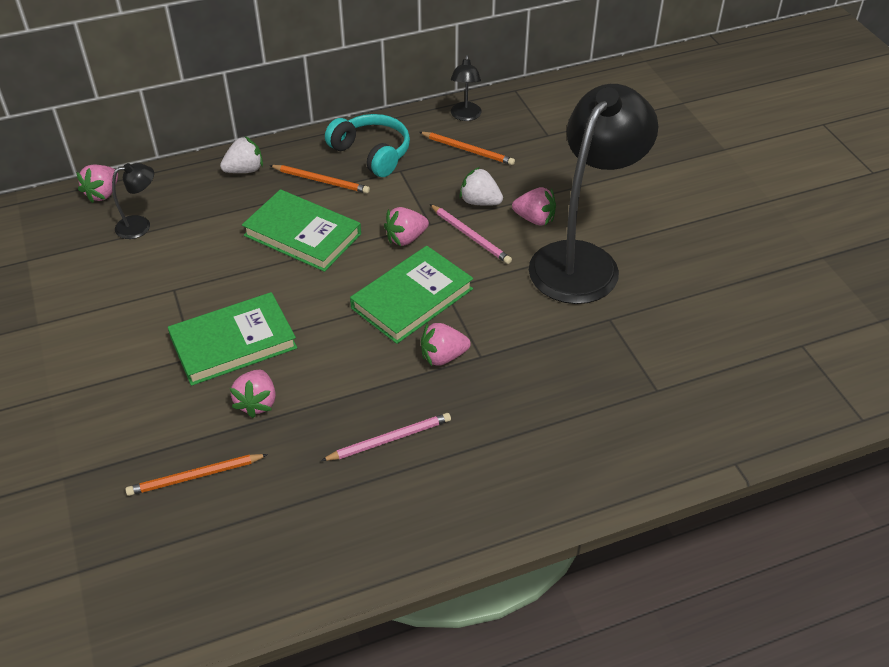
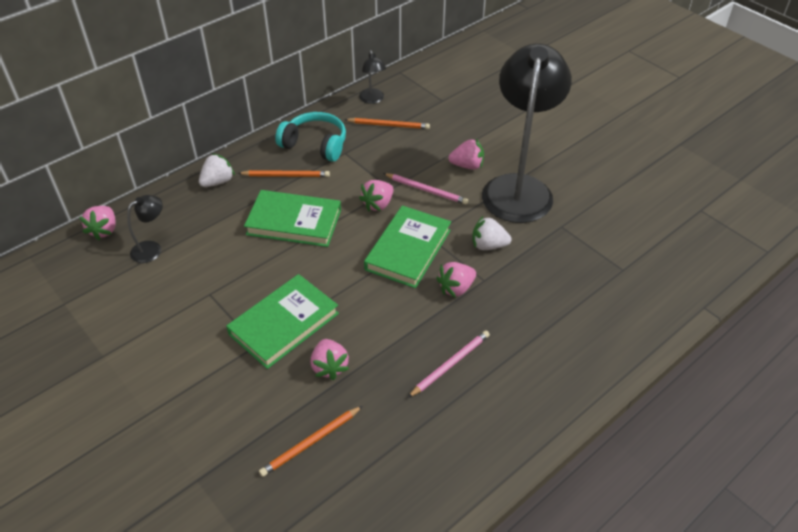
camera: 20 degrees left, 0 degrees up
white strawberry [459,167,503,206] -> white strawberry moved to [472,216,511,250]

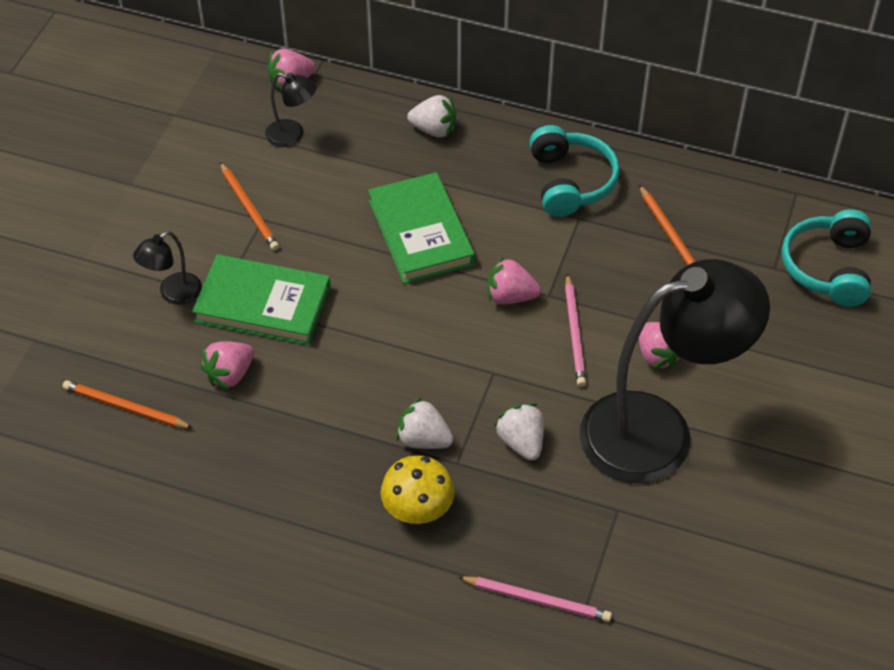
camera: 60 degrees right, 5 degrees up
orange pencil [238,170,330,177] -> orange pencil moved to [220,162,279,251]
black lamp [359,50,386,104] -> black lamp moved to [133,231,202,305]
green book [364,206,451,288] -> none
pink pencil [408,330,490,398] -> pink pencil moved to [458,576,612,622]
pink strawberry [436,262,476,298] -> white strawberry [396,397,454,449]
none -> yellow mushroom [381,455,455,524]
none -> turquoise headphones [782,209,871,307]

